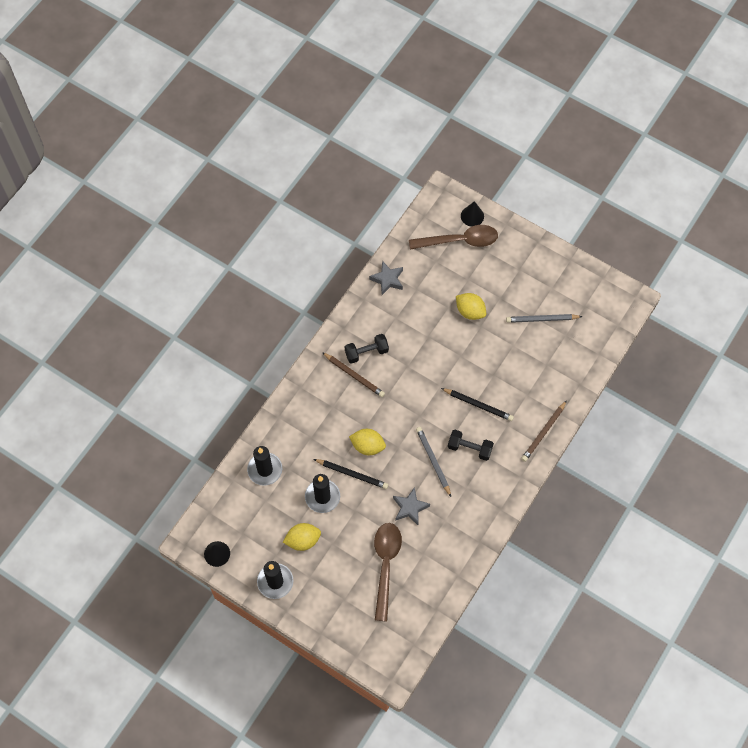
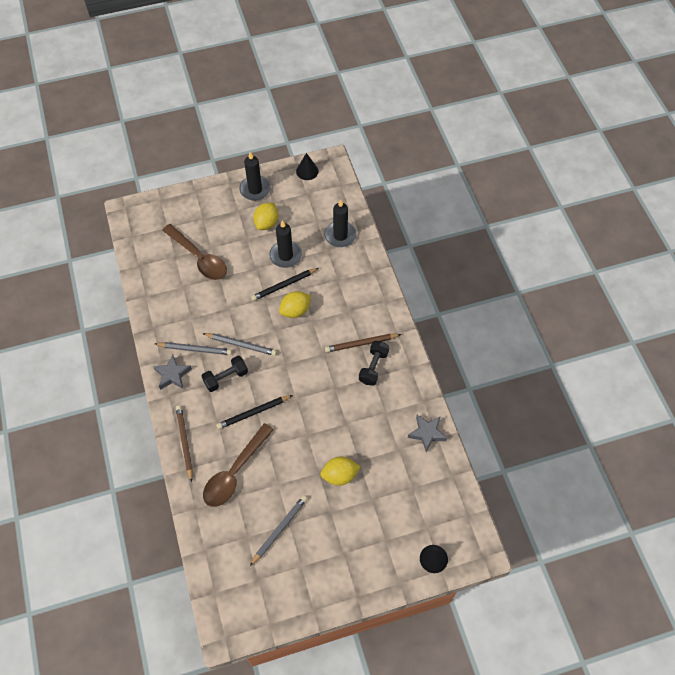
camera: 130 degrees right, 5 degrees down
grey star [393,487,430,525] -> grey star moved to [153,354,192,390]
brown spoon [409,225,498,250] -> brown spoon moved to [203,423,274,507]
none -> grey pencil [155,342,232,355]

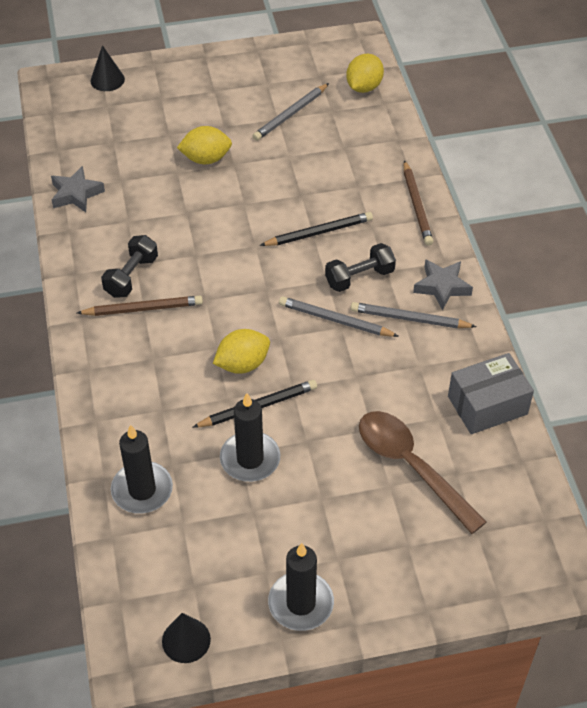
camera: 175 degrees left, 10 degrees down
brown spoon [203,423,274,507] -> none
yellow lemon [253,203,279,230] -> yellow lemon moved to [346,54,384,93]
none -> grey box [448,353,534,434]

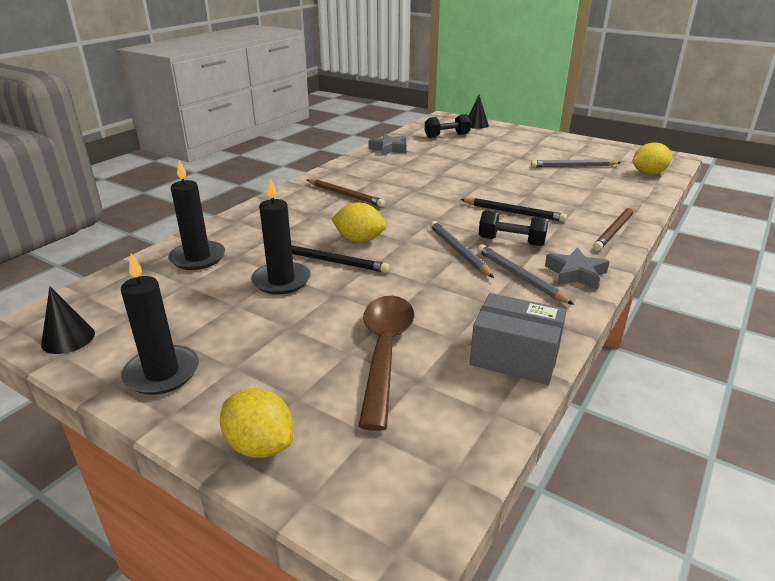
camera: 45 degrees right, 20 degrees down
black dumbbell [101,235,158,298] -> black dumbbell moved to [425,114,471,138]
yellow lemon [177,126,232,164] -> yellow lemon moved to [220,388,293,458]

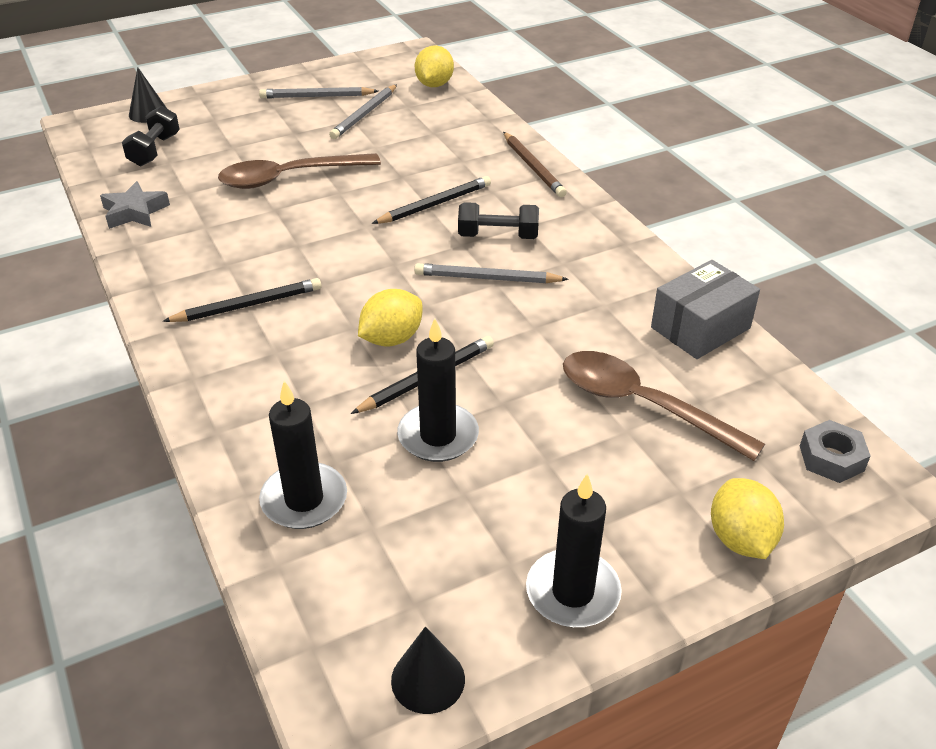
camera: 60 degrees left, 10 degrees up
yellow lemon [220,388,293,458] -> yellow lemon turned 75 degrees counterclockwise [711,478,784,559]
brown pencil [307,179,385,207] -> black pencil [163,278,322,322]
grey pencil [477,245,574,305] -> grey pencil moved to [259,87,378,98]
black dumbbell [479,210,548,246] -> black dumbbell turned 45 degrees clockwise [458,202,539,239]
grey star [545,247,610,290] -> none
none -> brown spoon [218,153,381,189]
none -> grey nut [800,420,871,483]

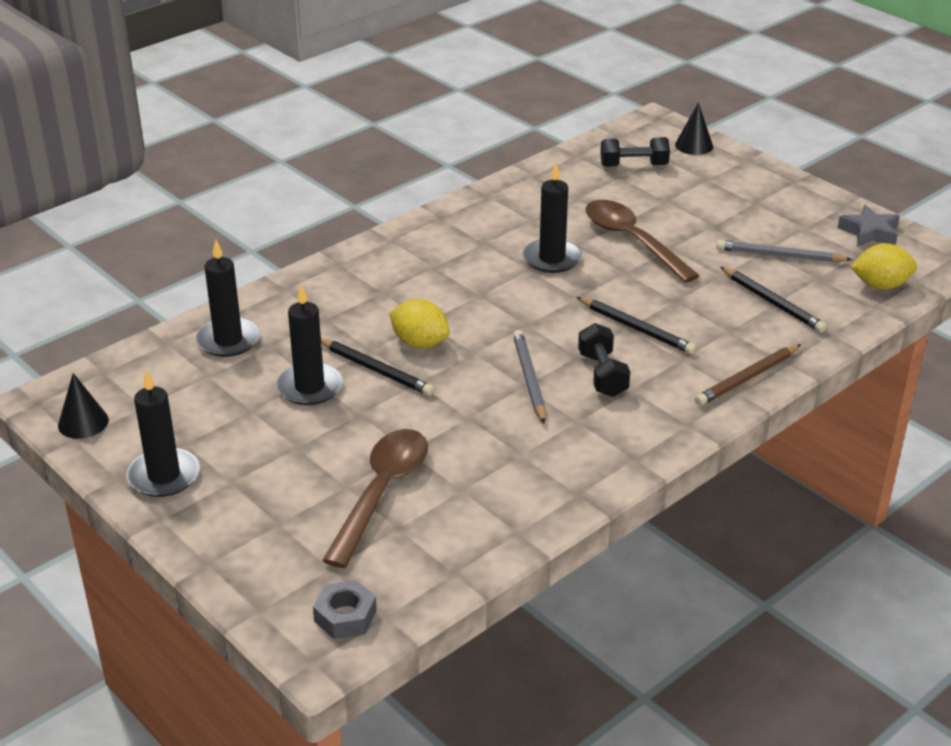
camera: 75 degrees right, 5 degrees down
grey star [100,181,170,229] -> grey star moved to [838,205,900,247]
black pencil [163,278,322,322] -> black pencil moved to [721,267,827,333]
grey pencil [259,87,378,98] -> none
grey box [651,260,760,359] -> none
yellow lemon [711,478,784,559] -> none
none -> black candle [523,162,582,273]

